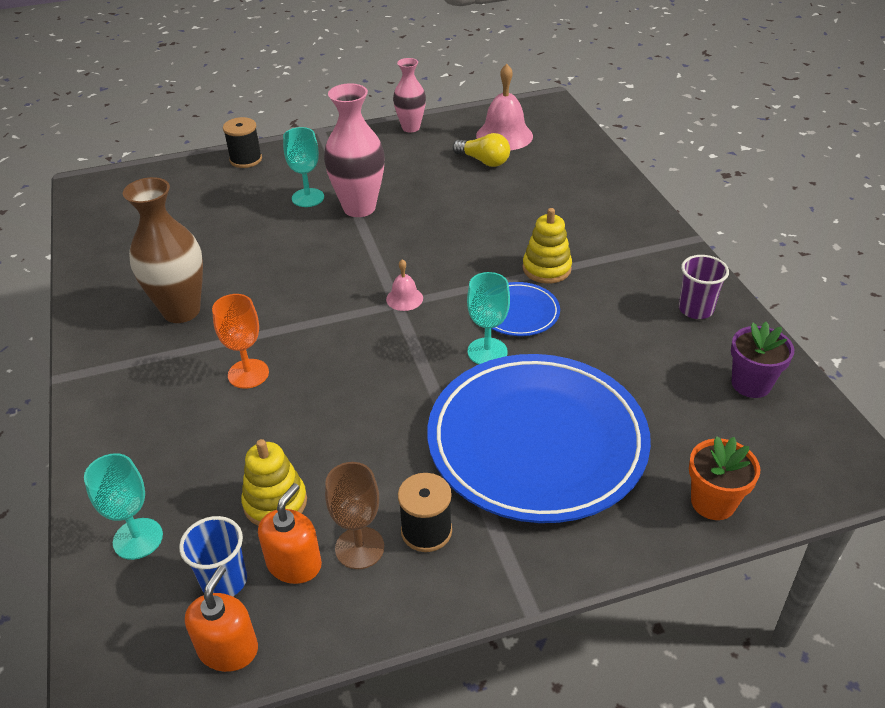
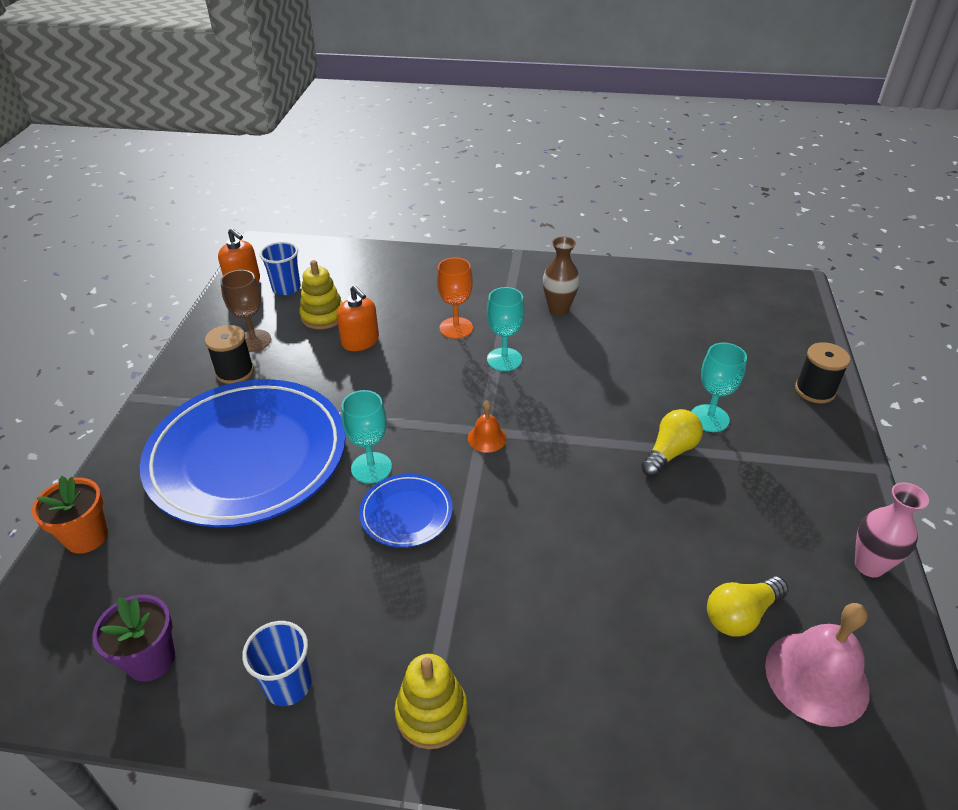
camera: 115 degrees right, 0 degrees up
turquoise goblet [84,453,163,560] -> turquoise goblet moved to [487,287,524,371]
brown vase [123,177,203,323] -> brown vase [543,237,580,316], size x0.62
orange soap dispenser [258,483,322,584] -> orange soap dispenser moved to [337,285,379,351]
pink vase [324,83,385,217] -> yellow light bulb [641,409,703,477]
pink bell [386,259,423,311] -> orange bell [468,400,507,453]
yellow stacking toy [523,208,572,284] -> yellow stacking toy moved to [395,654,468,749]
purple cup [679,255,729,319] -> blue cup [242,621,312,706]

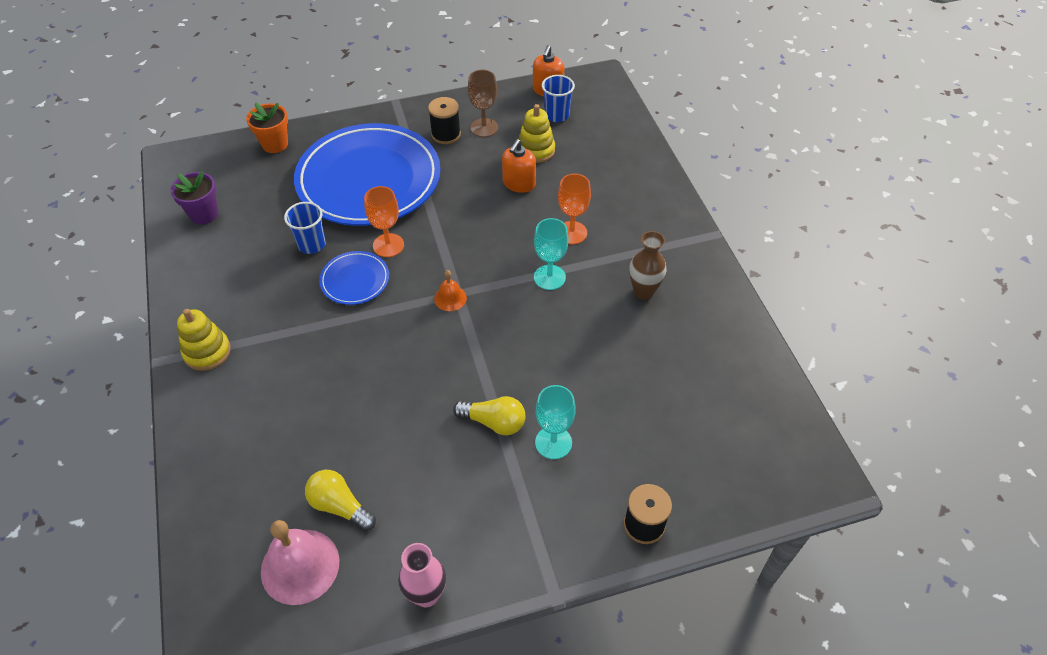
camera: 65 degrees right, 10 degrees up
blue cup [242,621,312,706] -> blue cup moved to [284,202,326,254]
turquoise goblet [341,390,392,483] -> orange goblet [364,186,404,257]

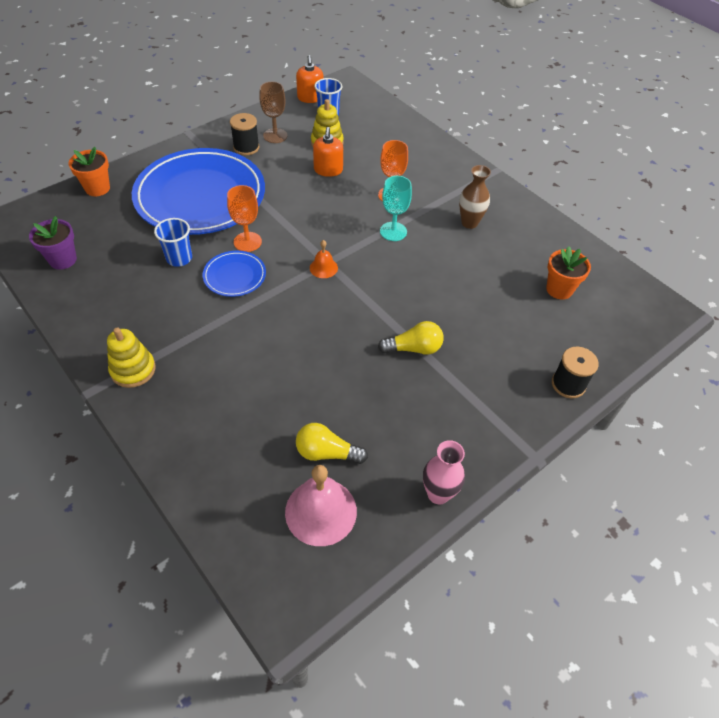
camera: 25 degrees left, 0 degrees up
turquoise goblet [535,385,576,459] -> none
none -> orange flower pot [546,246,591,300]

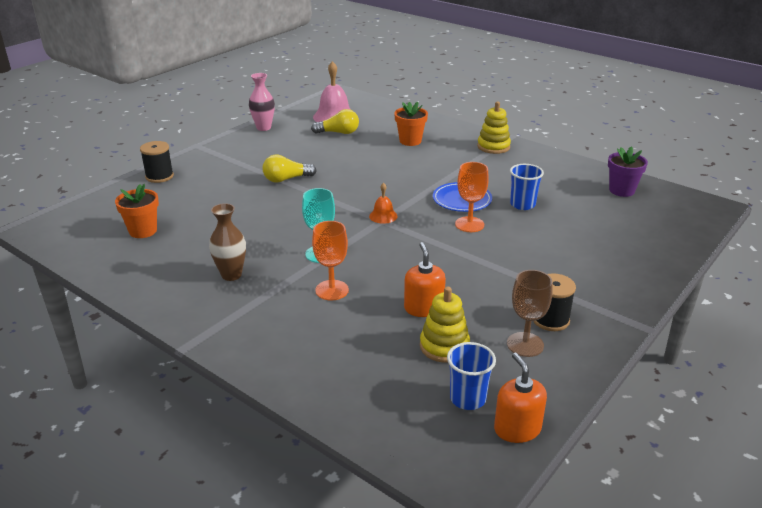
camera: 170 degrees right, 20 degrees down
orange flower pot [68,147,110,196] -> orange flower pot moved to [394,102,428,146]
blue plate [132,148,265,235] -> none

